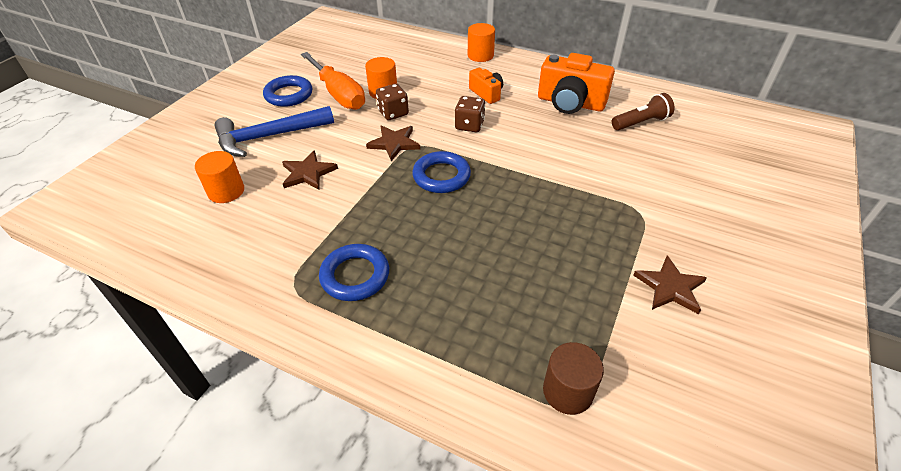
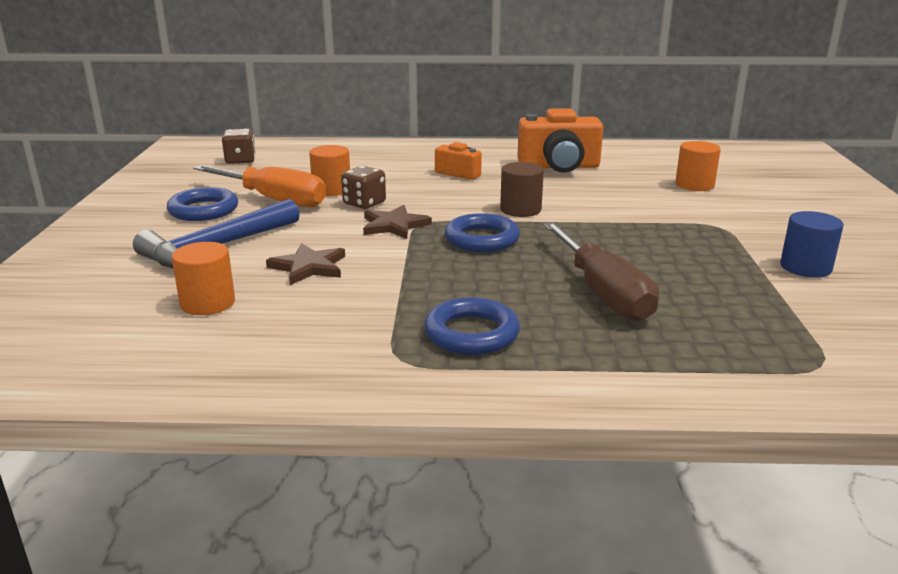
camera: 25 degrees left, 20 degrees down
brown dice [455,96,485,132] -> brown dice moved to [222,129,256,164]
orange cylinder [468,23,495,62] -> orange cylinder moved to [675,141,721,191]
brown cylinder [543,342,604,415] -> brown cylinder moved to [500,162,544,217]
brown flashlight [612,93,675,130] -> none
brown star [633,256,707,314] -> blue cylinder [780,211,844,278]
none -> brown screwdriver [543,222,659,321]

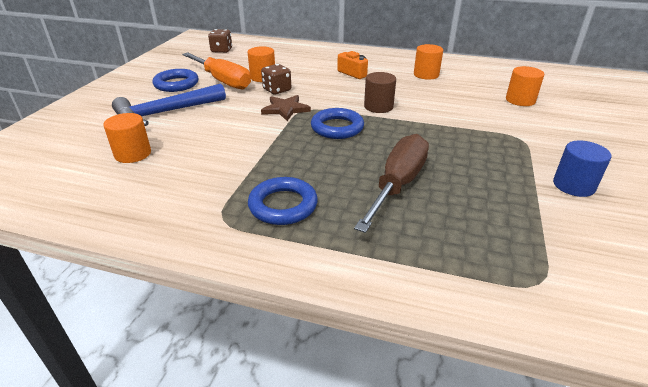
camera: 15 degrees right, 10 degrees up
brown star [266,243,345,285] -> none
orange camera [517,108,603,173] -> orange cylinder [414,44,443,80]
brown screwdriver [543,222,659,321] -> brown screwdriver turned 150 degrees counterclockwise [354,134,429,233]

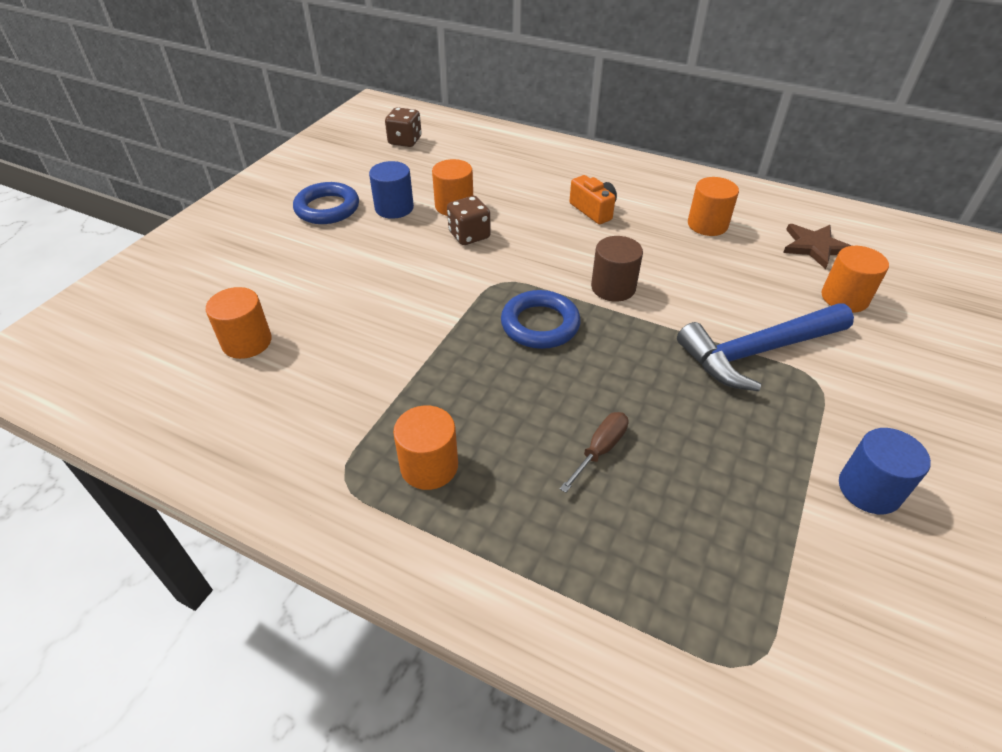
camera: 10 degrees right, 10 degrees up
blue hammer [112,83,226,126] -> blue hammer moved to [677,303,854,391]
orange screwdriver [182,52,251,89] -> blue cylinder [369,161,414,219]
blue ring [248,177,318,225] -> orange cylinder [393,406,458,490]
brown star [261,95,311,121] -> brown star moved to [783,224,852,269]
brown screwdriver [354,134,429,233] -> brown screwdriver [560,412,629,493], size x0.48

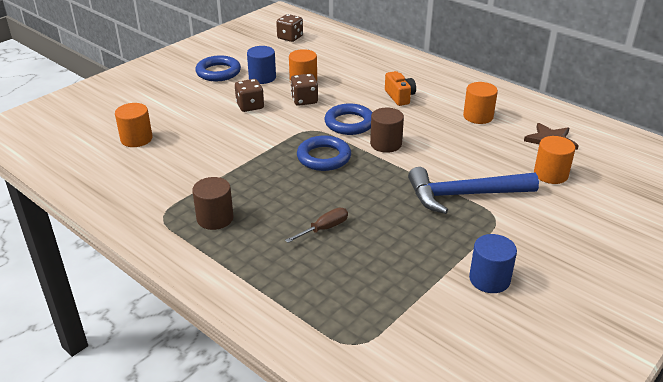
camera: 15 degrees right, 10 degrees down
orange cylinder [393,406,458,490] -> brown cylinder [192,177,234,230]
none -> brown dice [235,79,264,112]
none -> blue ring [324,104,373,135]

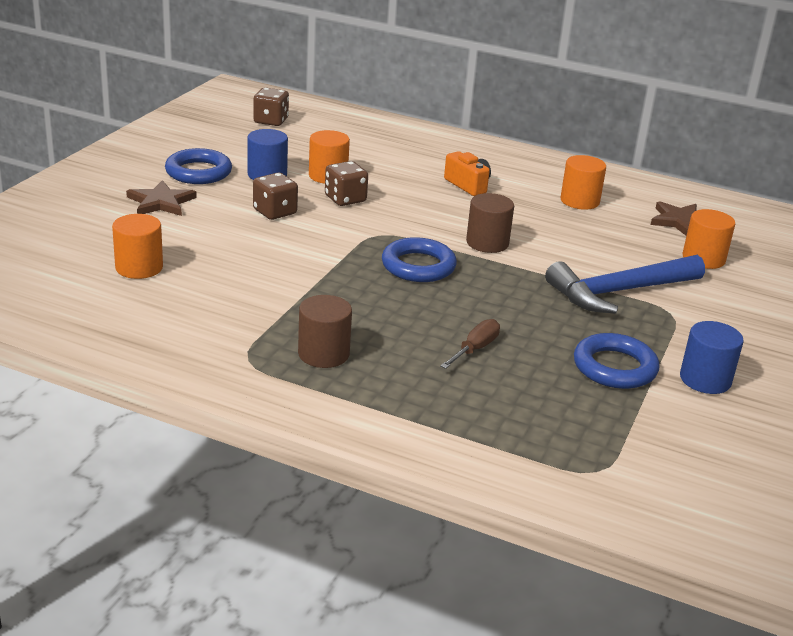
camera: 20 degrees left, 5 degrees down
blue ring [324,104,373,135] -> blue ring moved to [574,333,660,389]
none -> brown star [126,180,197,216]

